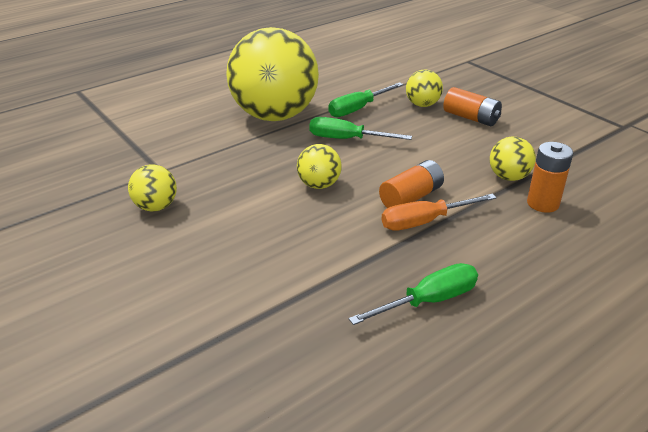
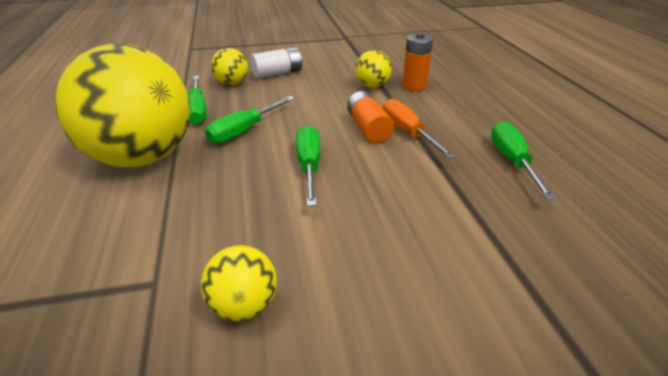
camera: 65 degrees left, 0 degrees up
yellow ball [297,144,342,189] -> green screwdriver [296,126,320,207]
orange screwdriver [382,194,497,231] -> orange screwdriver turned 150 degrees clockwise [383,99,456,159]
orange battery [443,87,502,126] -> white battery [251,47,302,78]

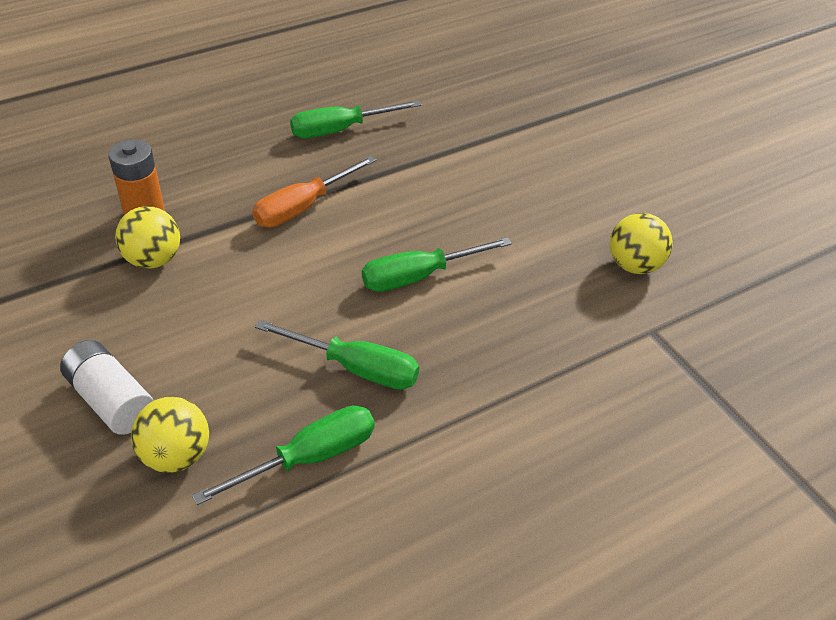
camera: 110 degrees left, 10 degrees up
yellow ball [55,44,190,167] -> none
orange battery [347,91,394,143] -> none

